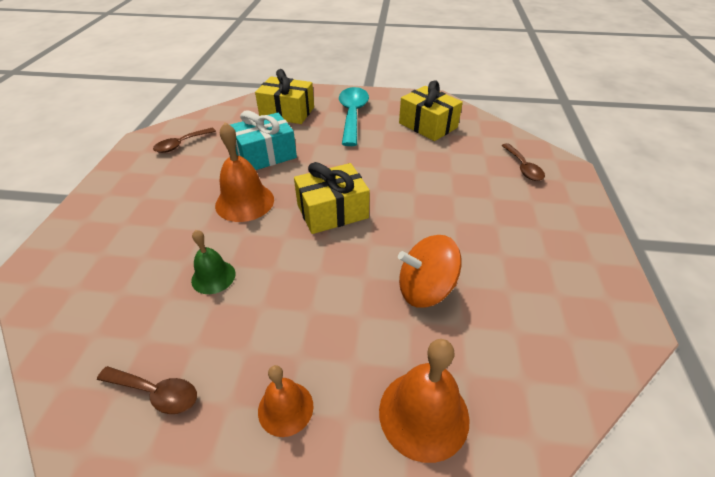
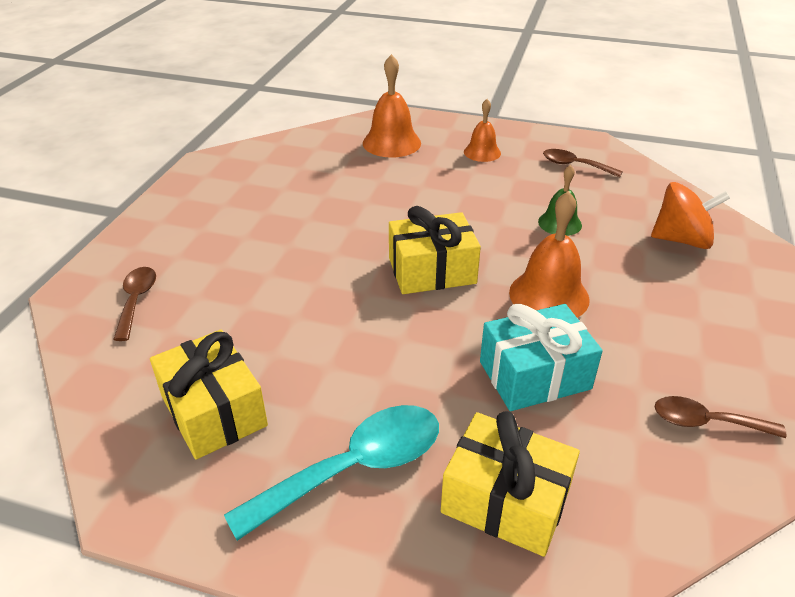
camera: 170 degrees left, 5 degrees down
brown spoon [153,128,216,153] -> brown spoon turned 135 degrees counterclockwise [655,396,787,438]
turquoise spoon [339,87,369,146] -> turquoise spoon turned 135 degrees counterclockwise [224,405,439,541]
orange spinning top [398,235,462,308] -> orange spinning top moved to [651,182,730,249]

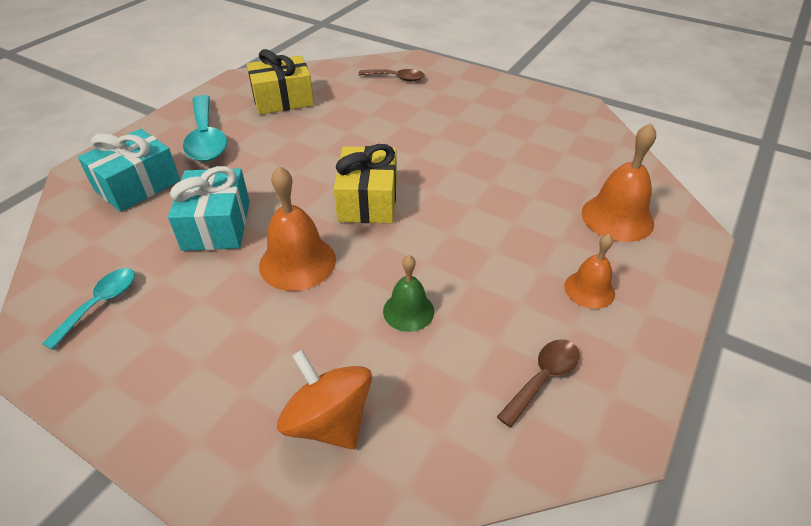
camera: 105 degrees right, 5 degrees up
yellow gift [441,411,580,557] -> turquoise gift [78,129,180,212]
orange spinning top [651,182,730,249] -> orange spinning top turned 120 degrees clockwise [277,350,372,449]
brown spoon [655,396,787,438] -> turquoise spoon [42,268,135,350]

